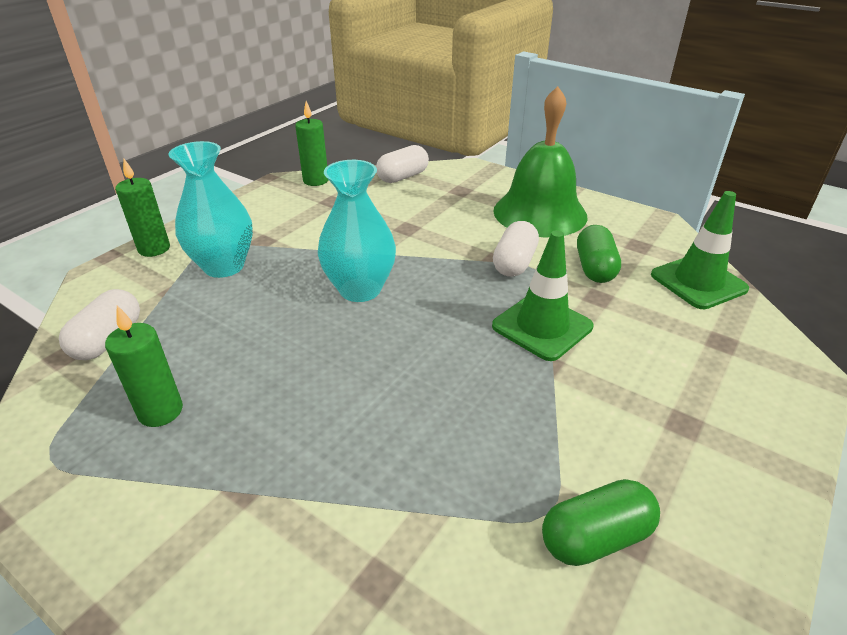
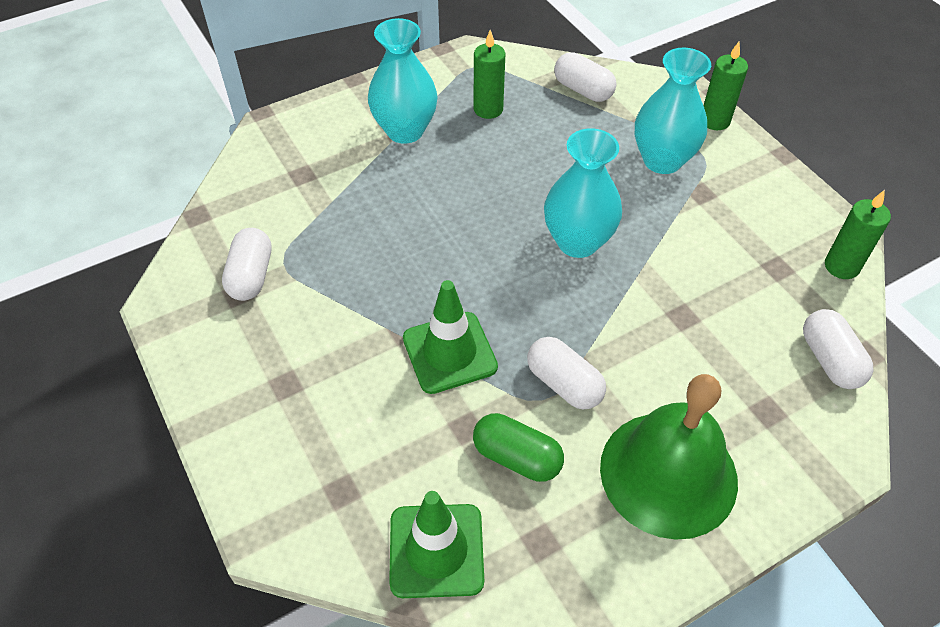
camera: 115 degrees right, 15 degrees up
green capsule [542,479,660,566] -> white capsule [222,228,271,301]
none -> turquoise vase [368,18,437,144]

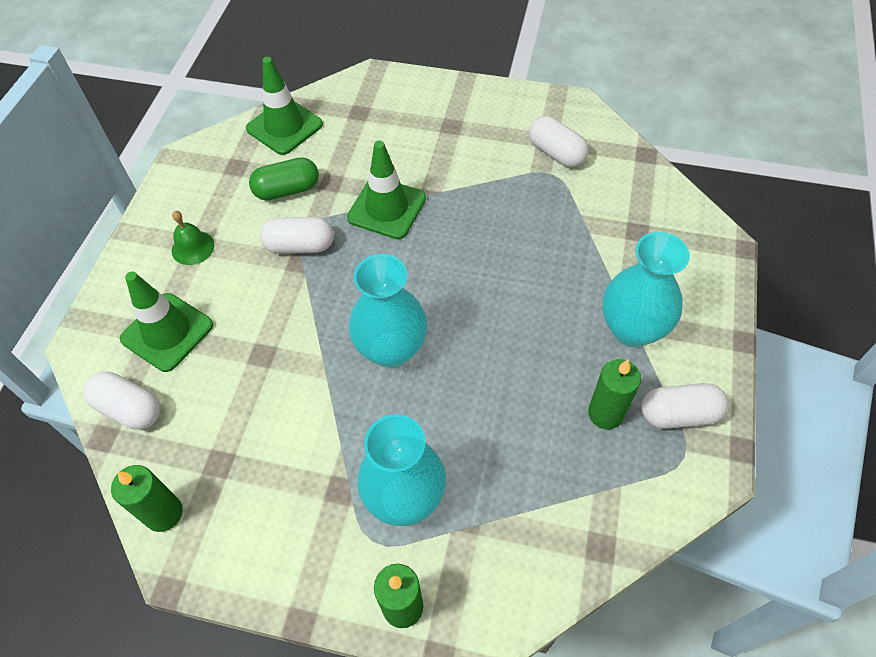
camera: 135 degrees right, 5 degrees up
white capsule [554,52,617,102] -> white capsule moved to [641,383,729,429]
green bell [600,374,738,540] -> green bell [172,211,214,265], size x0.42
none -> green traffic cone [120,272,213,372]

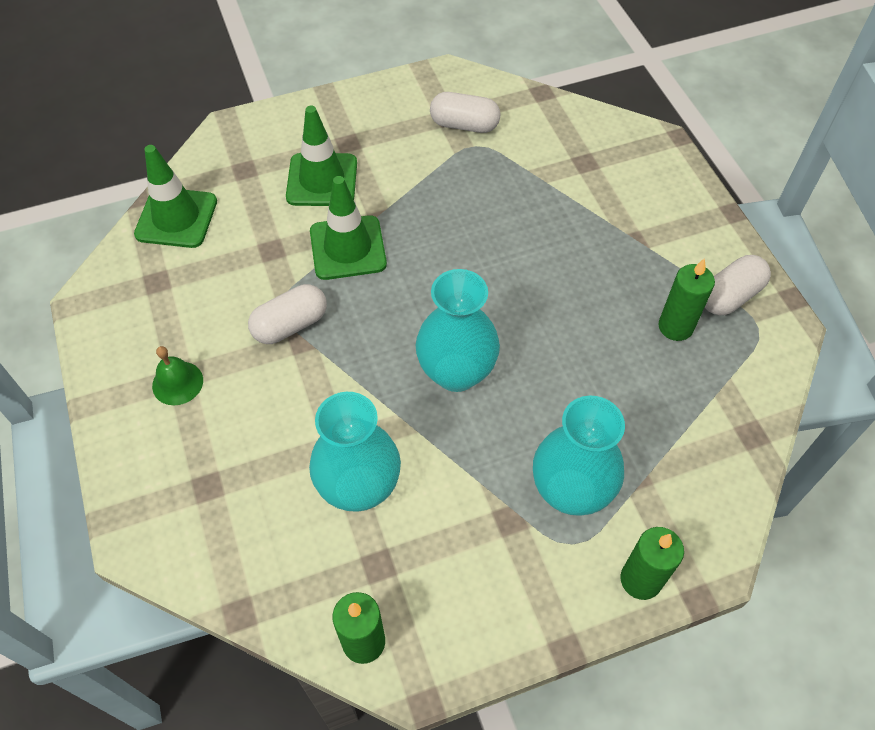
camera: 35 degrees left, 0 degrees up
white capsule [83,372,161,430] -> none
green traffic cone [120,272,213,372] -> green traffic cone moved to [286,106,357,206]
green capsule [249,157,319,200] -> none
turquoise vase [602,232,690,347] -> turquoise vase moved to [309,392,401,512]

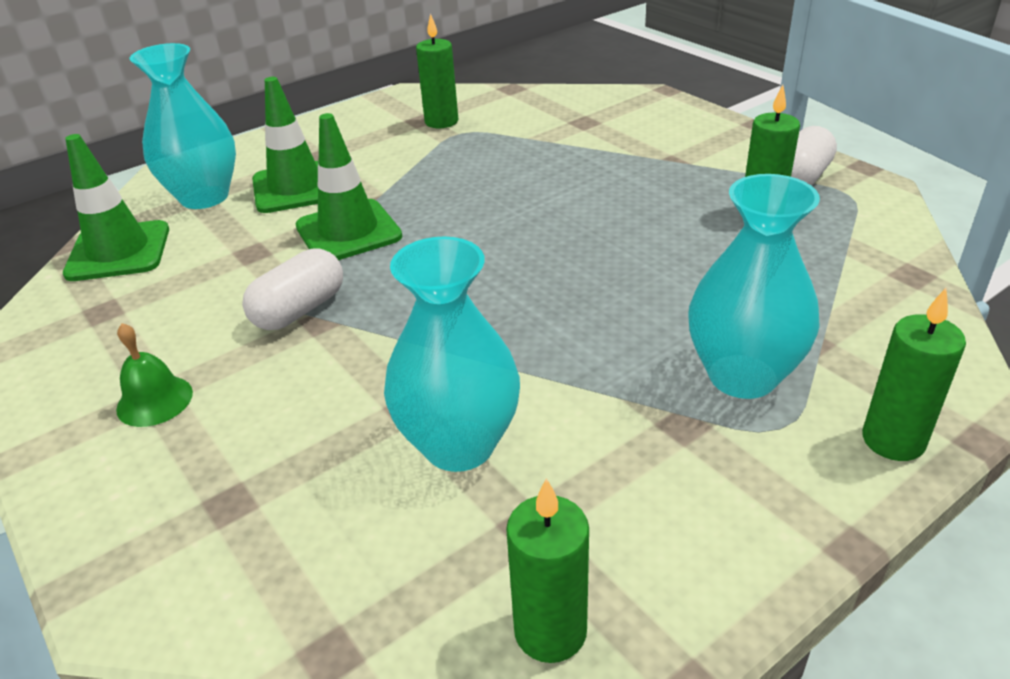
camera: 15 degrees left, 20 degrees down
turquoise vase [416,269,500,392] -> turquoise vase moved to [130,43,236,209]
white capsule [430,92,500,133] -> green candle [416,13,458,128]

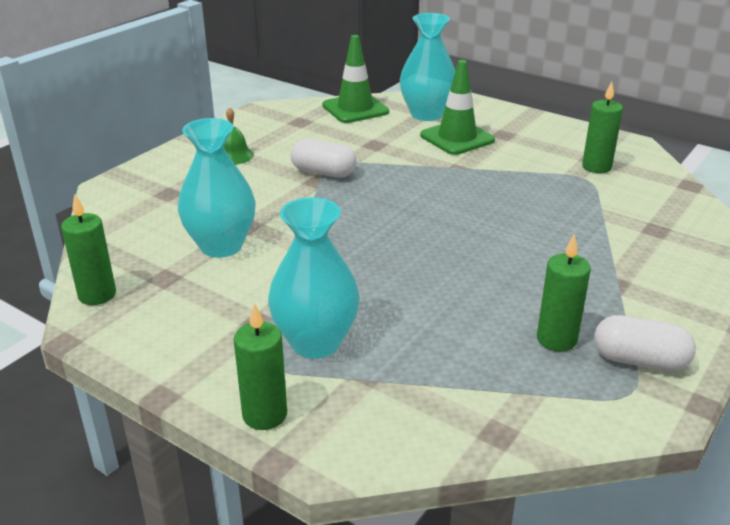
camera: 70 degrees right, 5 degrees down
green traffic cone [295,113,402,260] -> none

